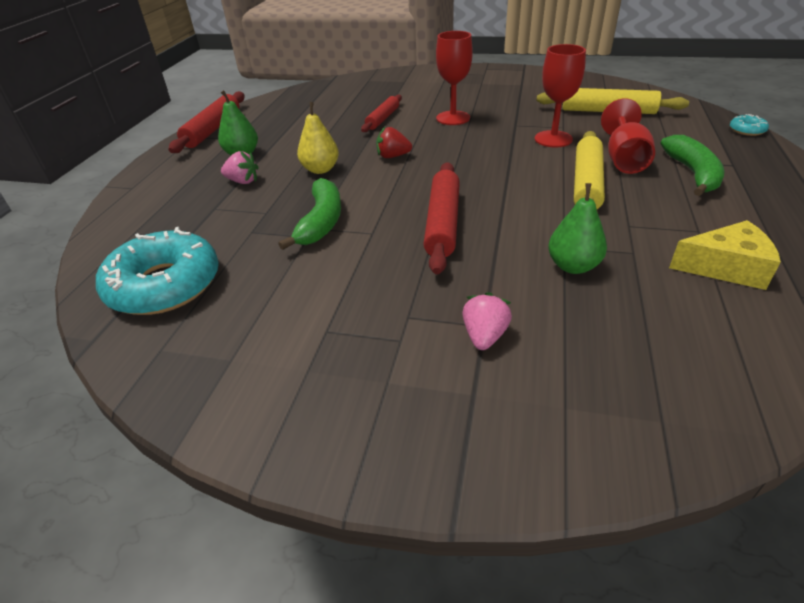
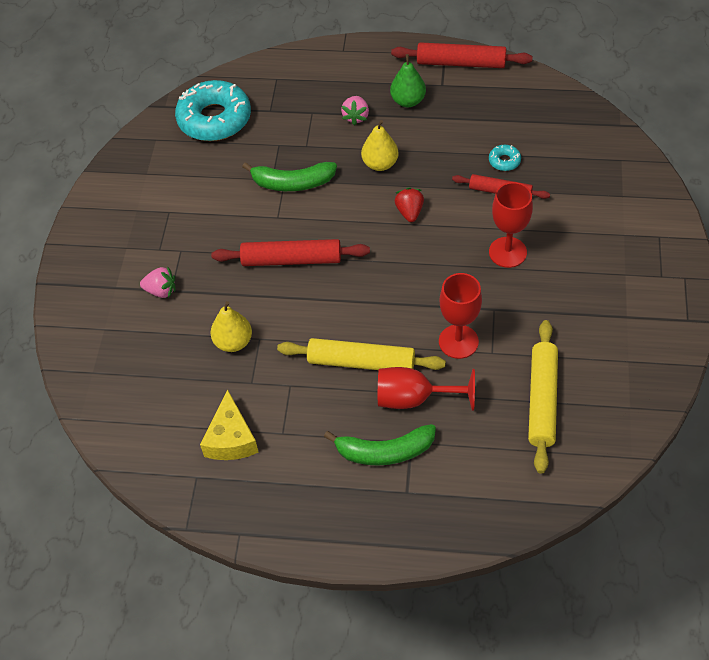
camera: 85 degrees right, 15 degrees up
green pear [548,183,607,274] -> yellow pear [210,301,252,352]
turquoise donut [730,114,769,136] -> turquoise donut moved to [489,145,521,171]

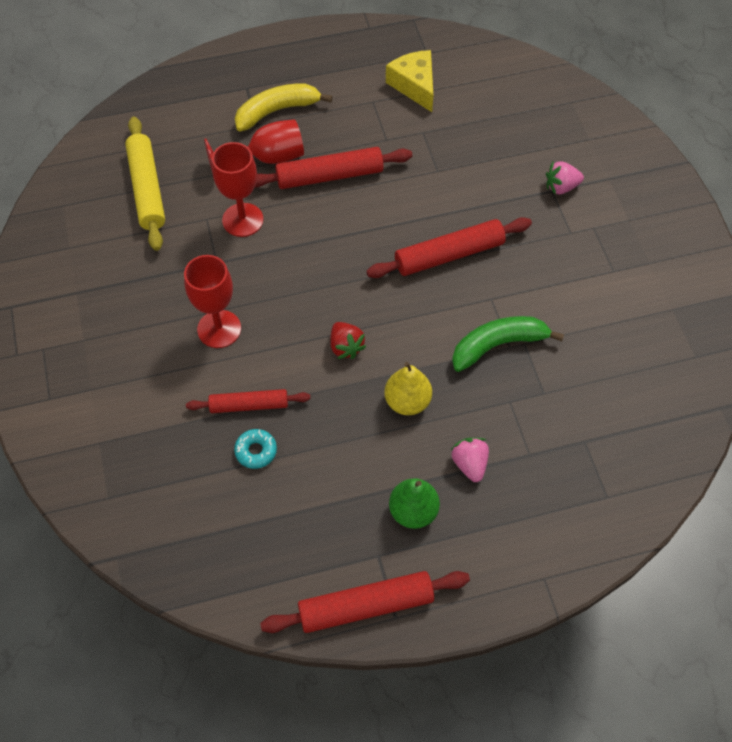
camera: 155 degrees right, 5 degrees up
turquoise donut [175,80,251,141] -> none
yellow pear [210,301,252,352] -> none
yellow rolling pin [277,338,446,370] -> red rolling pin [255,147,412,189]
green banana [324,424,436,466] -> yellow banana [235,83,333,131]

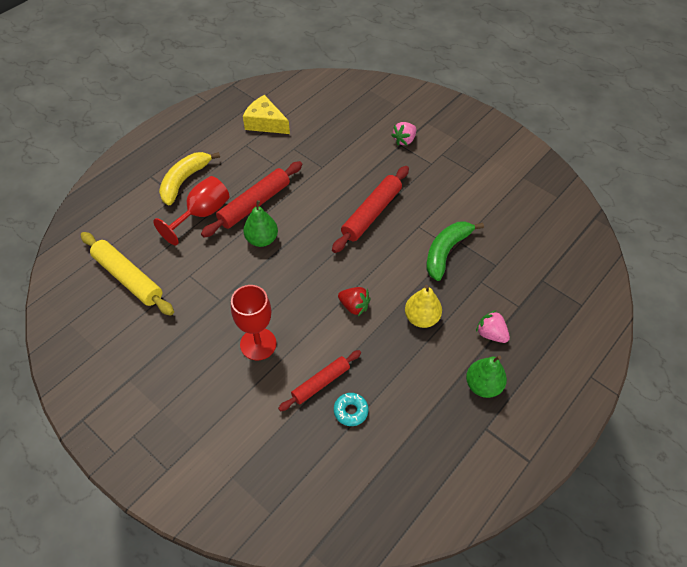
camera: 35 degrees left, 5 degrees down
red goblet [212,142,264,237] -> none
red rolling pin [260,571,470,633] -> none
none -> green pear [243,200,278,247]

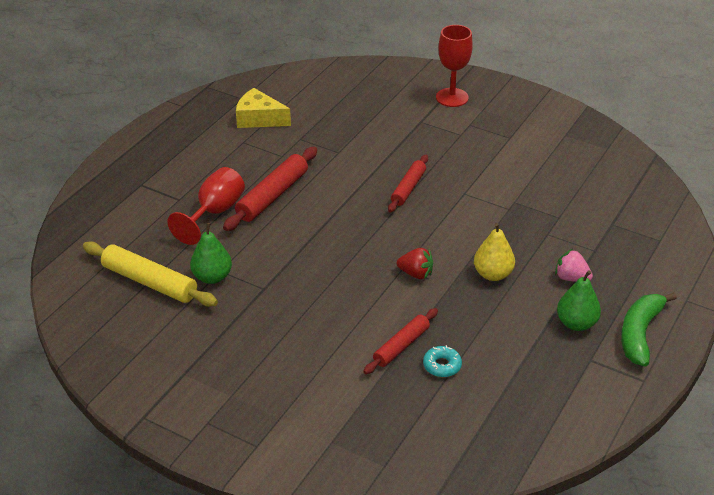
camera: 10 degrees left, 15 degrees down
yellow banana [159,152,220,205] -> none
red goblet [231,285,277,360] -> red goblet moved to [436,25,473,107]
green pear [243,200,278,247] -> green pear moved to [190,223,232,284]
red rolling pin [332,166,409,253] -> red rolling pin [388,155,428,212], size x0.65
pink strawberry [391,122,416,145] -> none
green banana [426,221,484,281] -> green banana moved to [621,292,677,367]

